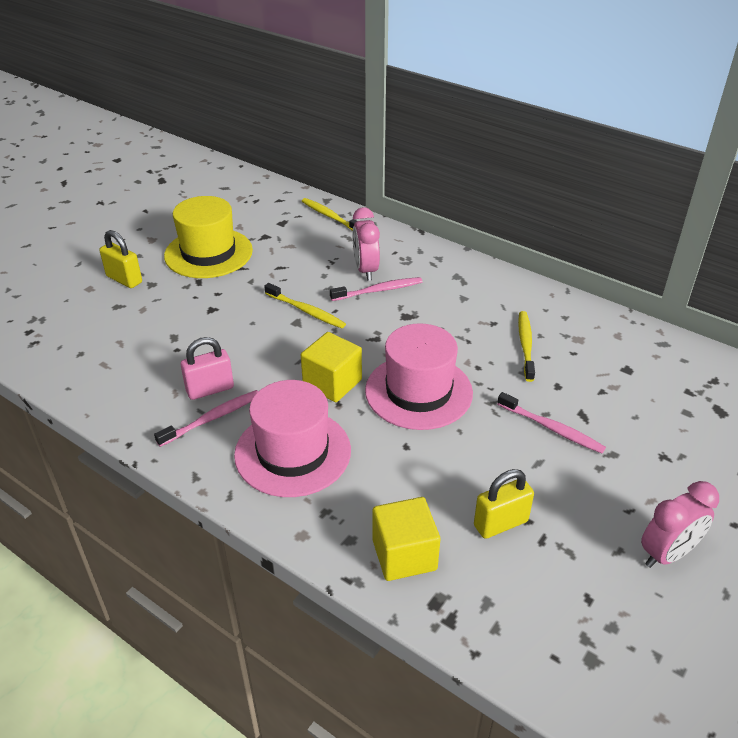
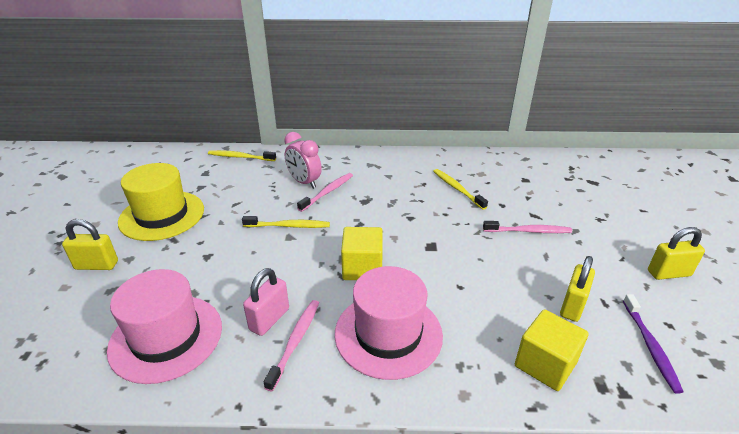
camera: 35 degrees left, 5 degrees down
pink hat [365,323,473,430] -> pink hat moved to [107,269,222,384]
pink clock [641,481,719,568] -> yellow padlock [648,227,705,280]
none -> purple toothbrush [623,294,683,394]

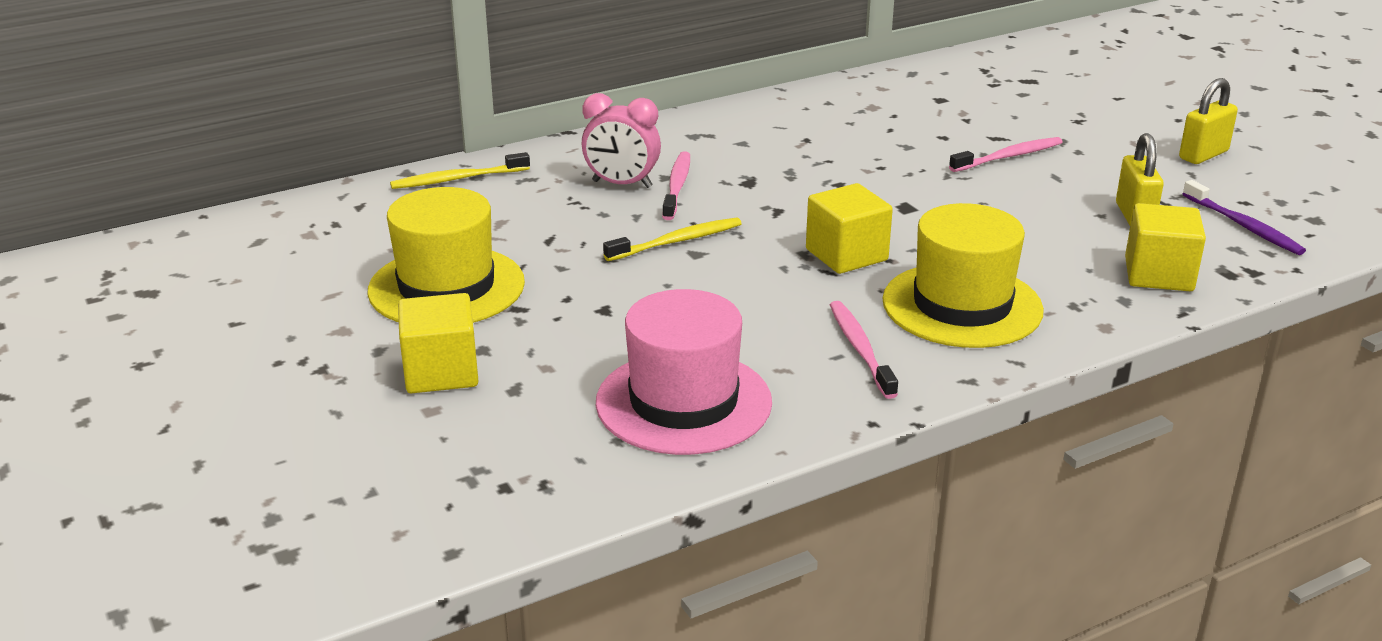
camera: 30 degrees left, 5 degrees down
yellow padlock [62,219,118,270] -> yellow cube [398,293,478,393]
pink padlock [243,268,289,336] -> none
pink hat [335,266,443,380] -> yellow hat [882,203,1044,348]
yellow toothbrush [433,169,488,210] -> none

